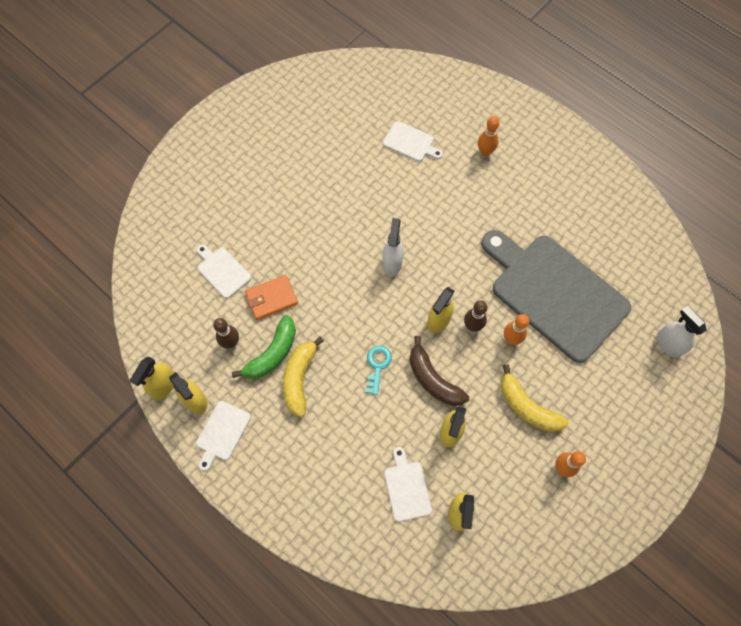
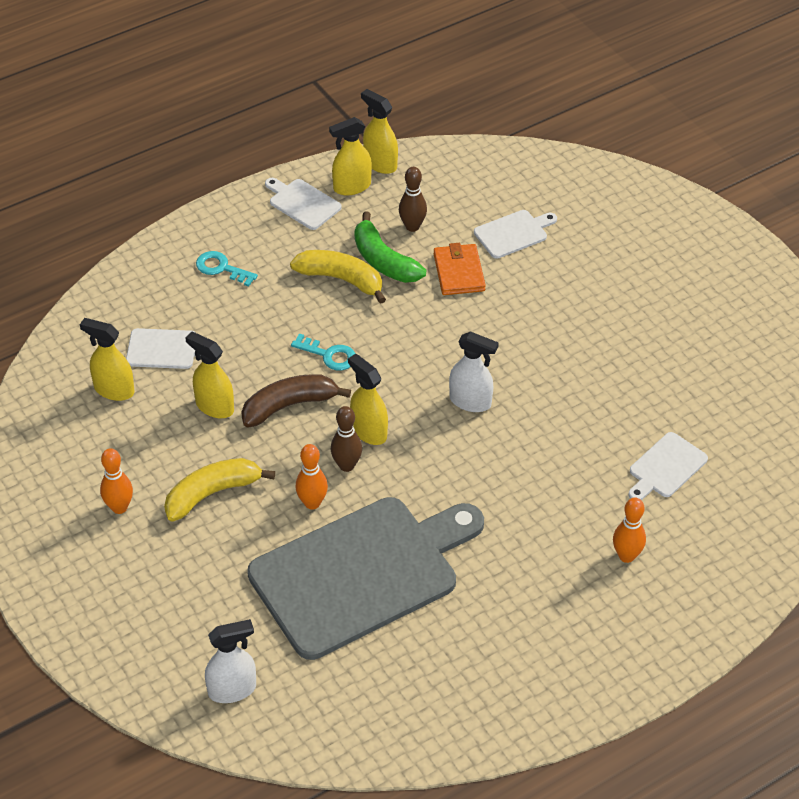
camera: 105 degrees right, 20 degrees down
none -> turquoise key [196,251,258,287]

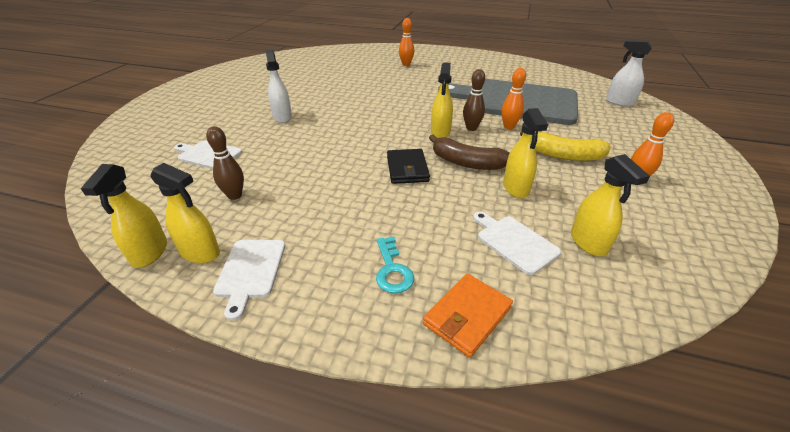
camera: 130 degrees left, 10 degrees down
yellow banana [290,250,386,304] -> none
turquoise key [291,333,356,371] -> black wallet [387,149,430,184]
green banana [355,212,426,283] -> none
orange wallet [434,243,486,295] -> orange wallet moved to [423,274,513,357]
white spray bottle [449,331,499,412] -> white spray bottle moved to [265,49,292,123]
white cutting board [628,432,708,500] -> none

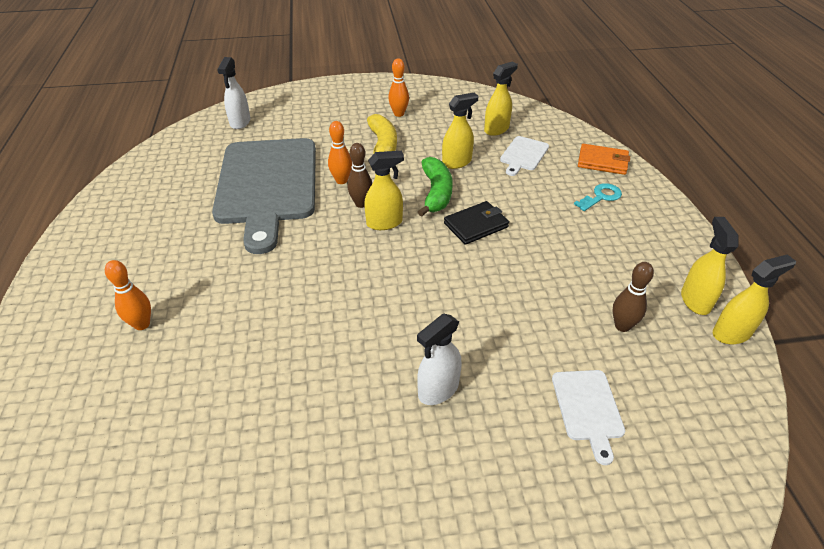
camera: 115 degrees left, 5 degrees up
white cutting board [213,240,285,321] -> none
brown banana [429,134,510,170] -> green banana [418,157,453,217]

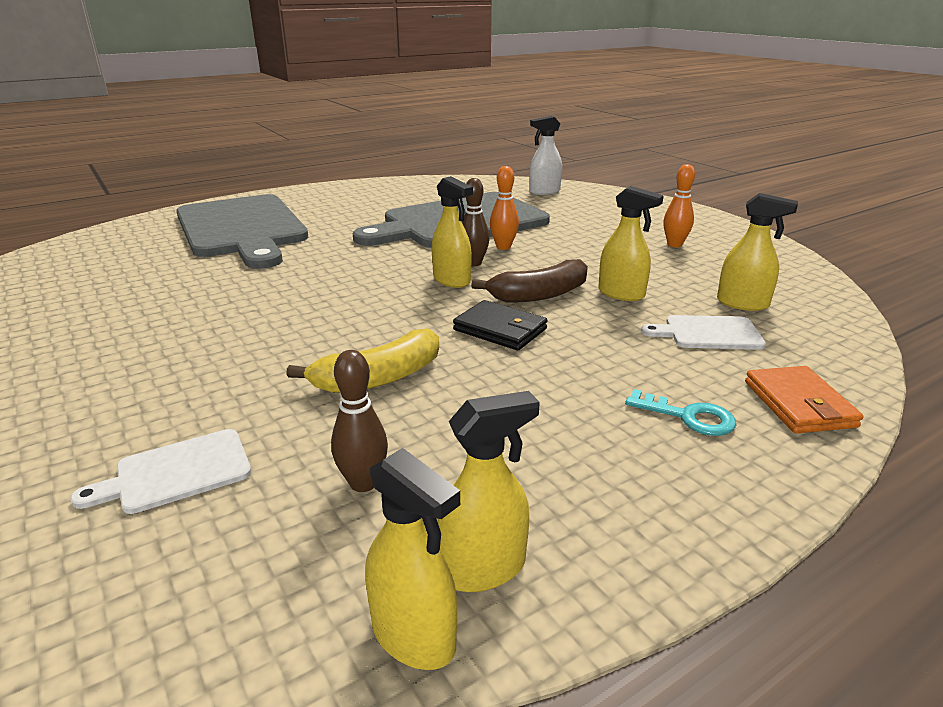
camera: 65 degrees right, 15 degrees down
orange bowling pin [105,260,151,330] -> grey cutting board [176,194,309,269]
yellow banana [367,114,397,164] -> yellow banana moved to [286,329,439,393]
white spray bottle [417,314,462,405] -> none
green banana [418,157,453,217] -> brown banana [471,259,588,302]

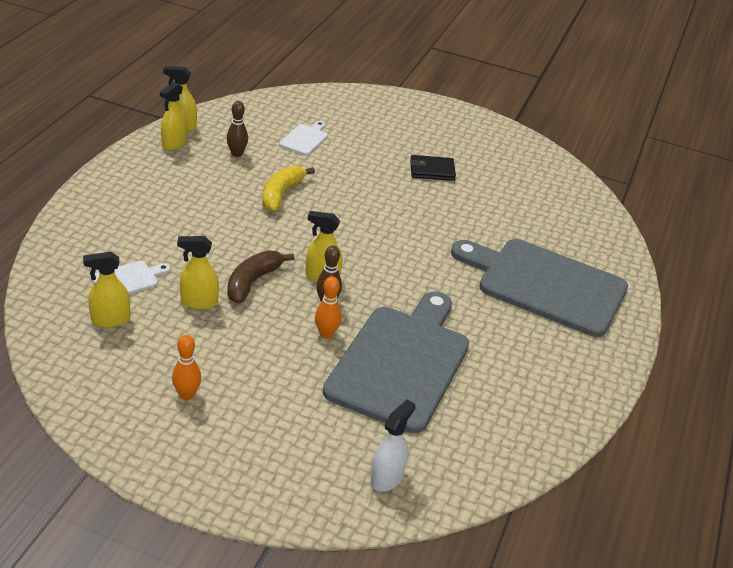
camera: 140 degrees right, 10 degrees up
black wallet [453,300,548,350] -> black wallet moved to [410,155,456,181]
turquoise key [625,389,736,436] -> none
orange wallet [745,366,863,433] -> none

